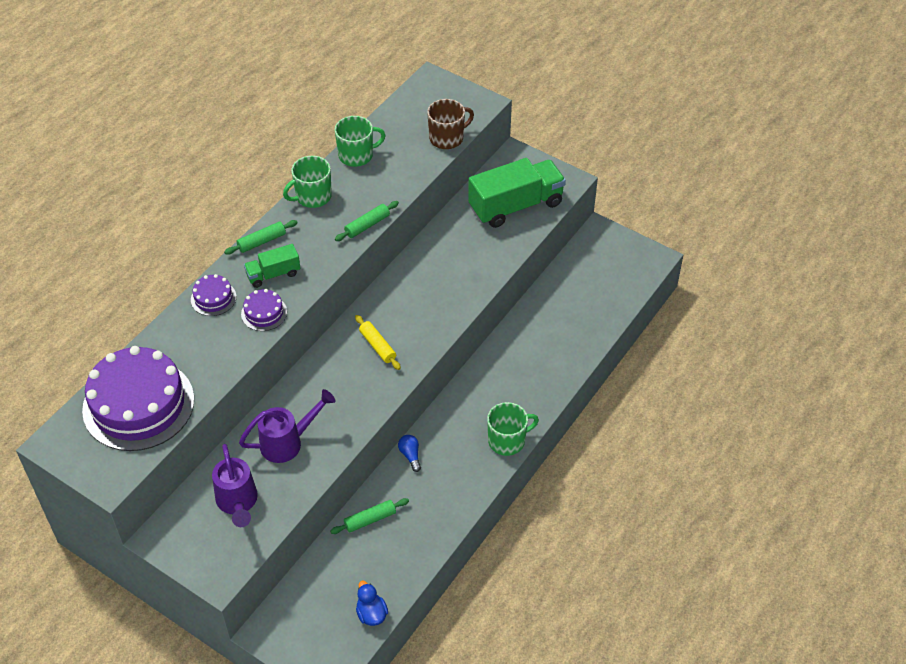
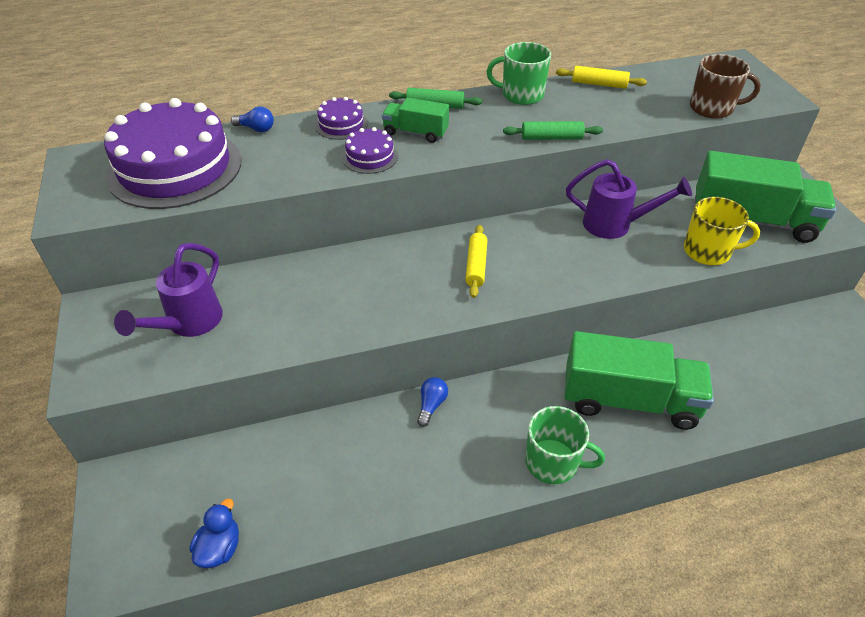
camera: 40 degrees right, 5 degrees down
purple watering can [239,389,336,463] -> purple watering can moved to [566,159,692,239]
green rolling pin [330,498,409,534] -> none
green mug [335,116,386,167] -> yellow rolling pin [556,66,647,89]
none -> blue light bulb [231,107,274,132]
none -> green truck [565,331,714,430]
none -> yellow mug [684,197,760,265]

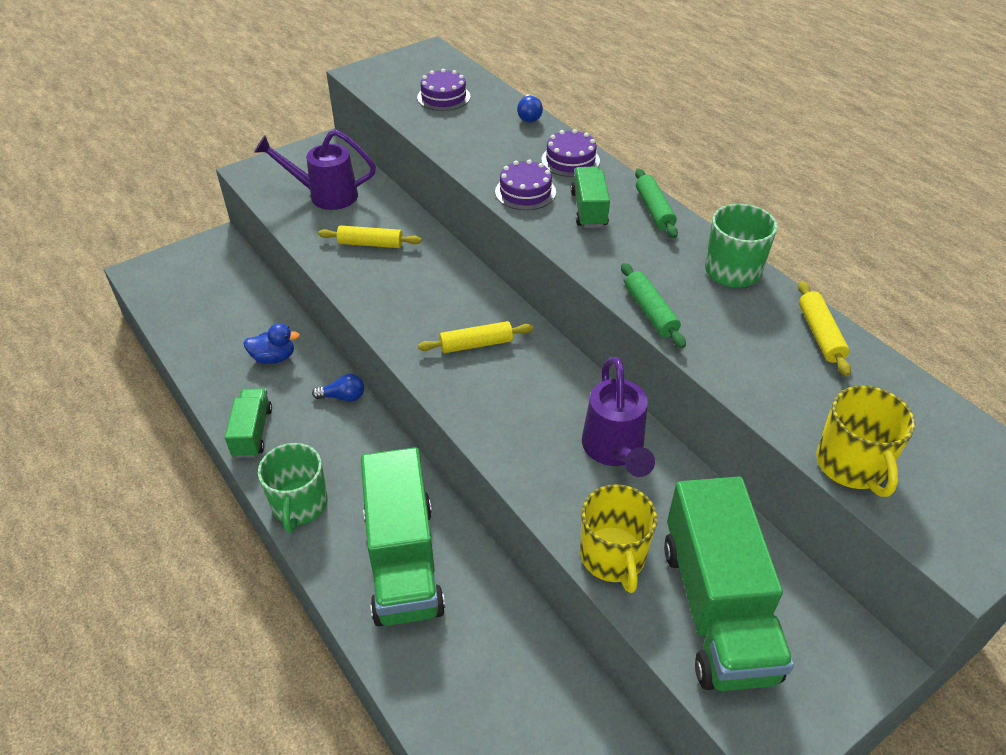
camera: 70 degrees right, 0 degrees up
purple cake [104,98,241,209] -> purple cake [417,69,471,111], size x0.44
blue duck [190,499,239,568] -> blue duck moved to [243,323,300,364]
brown mug [690,54,761,119] -> yellow mug [816,385,916,497]
none -> green truck [225,388,272,458]
none -> yellow rolling pin [318,225,422,248]

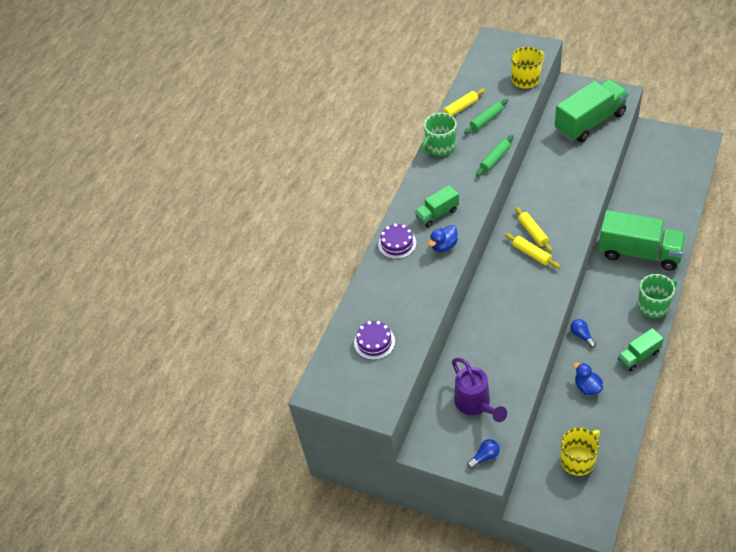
camera: 115 degrees left, 5 degrees up
yellow rolling pin [318,225,422,248] -> yellow rolling pin moved to [515,207,552,252]
green truck [361,447,445,626] -> green truck turned 60 degrees clockwise [598,210,687,271]
purple cake [495,159,556,210] -> blue duck [429,225,458,252]
blue light bulb [517,94,543,122] -> blue light bulb moved to [467,439,500,469]
yellow mug [580,484,657,593] -> yellow mug moved to [560,427,600,476]
purple watering can [582,357,655,477] -> none
green rolling pin [635,168,678,238] -> green rolling pin moved to [464,99,509,134]

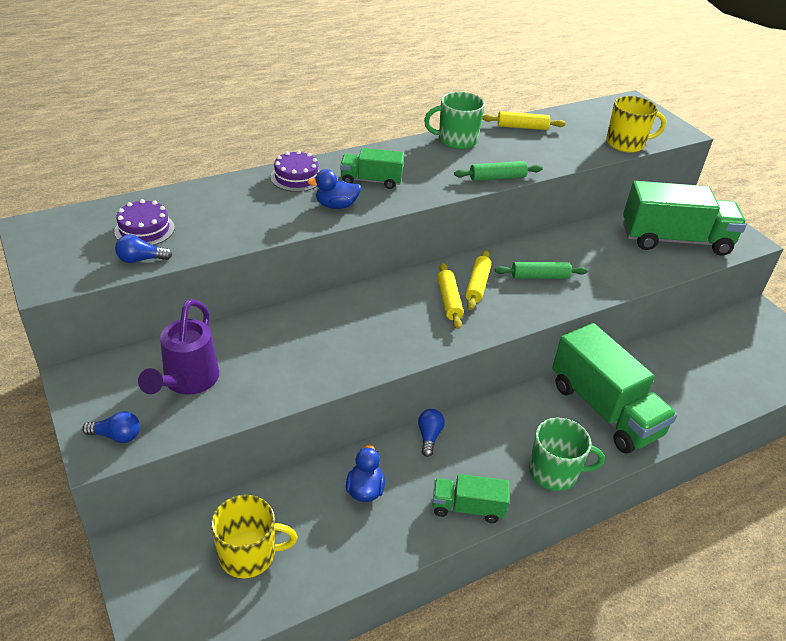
camera: 30 degrees right, 10 degrees down
green rolling pin [464,99,509,134] -> green rolling pin moved to [495,262,588,279]
none -> blue light bulb [115,235,172,263]

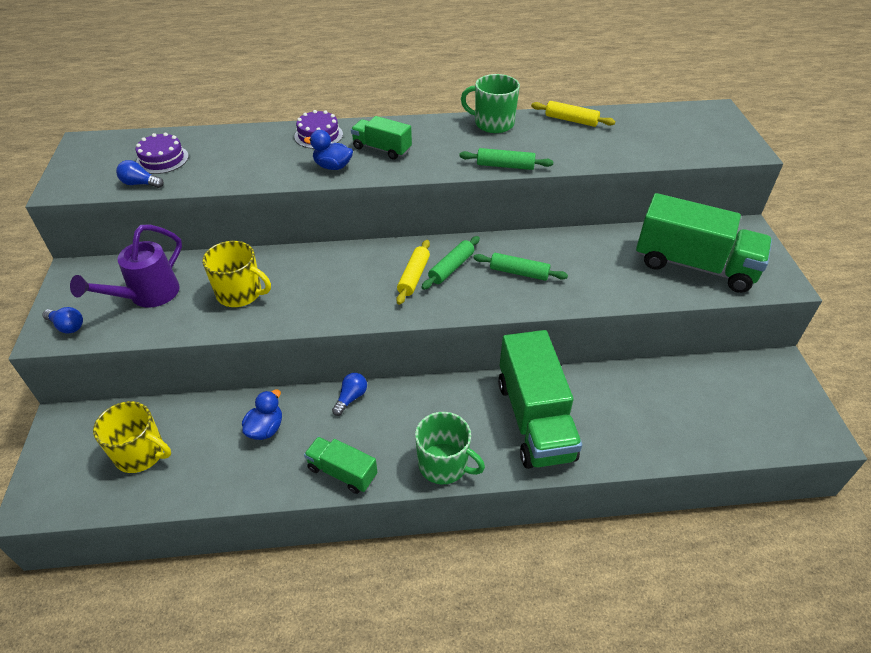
camera: 25 degrees right, 5 degrees up
yellow rolling pin [465,250,492,310] -> green rolling pin [421,236,480,290]
yellow mug [606,96,666,153] -> yellow mug moved to [202,241,271,307]

